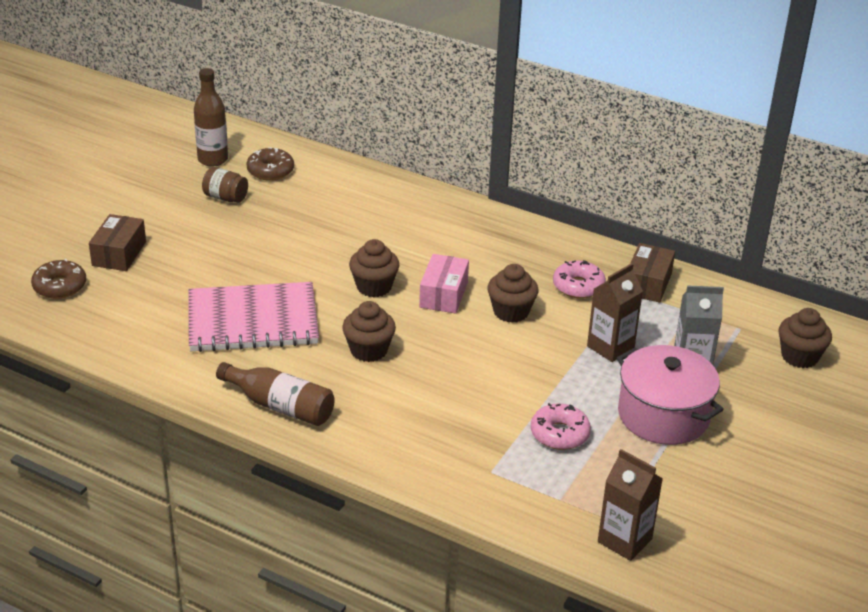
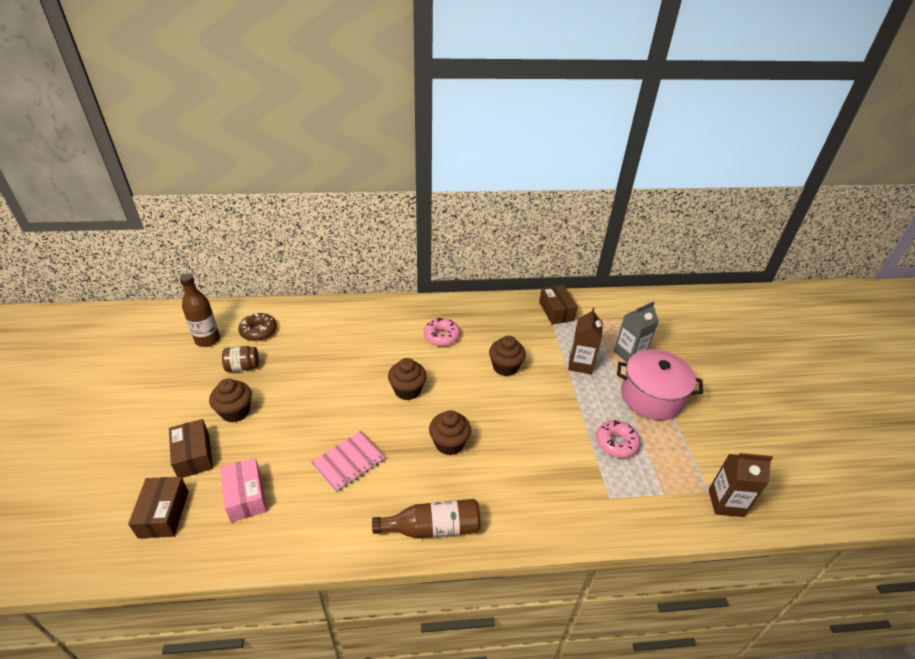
camera: 35 degrees left, 5 degrees up
brown donut [31,259,86,299] -> brown box [128,477,189,538]
pink notebook [188,282,319,352] -> pink notebook [311,431,386,493], size x0.57
pink box [419,254,469,314] -> pink box moved to [220,458,267,522]
pink donut [553,260,606,299] -> pink donut moved to [424,318,460,346]
brown cupcake [778,308,832,368] -> brown cupcake moved to [209,379,252,423]

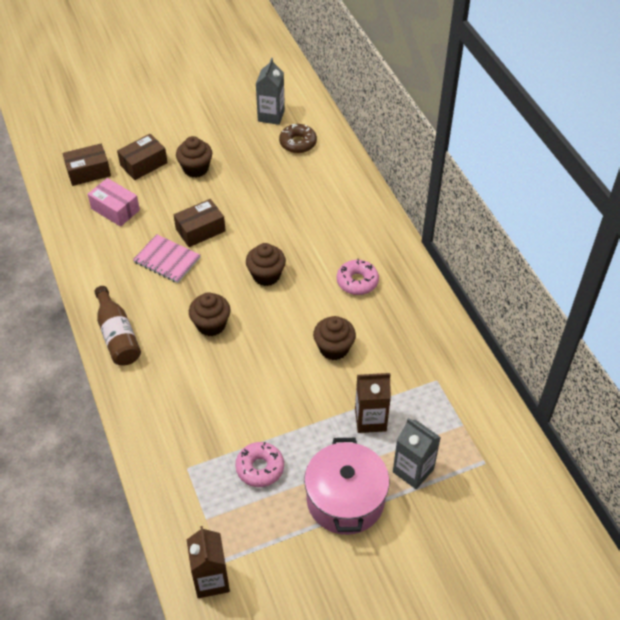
camera: 75 degrees right, 10 degrees up
brown bottle [180,274,220,347] -> grey carton [256,58,285,125]
pink box [220,458,267,522] -> pink box turned 75 degrees clockwise [88,178,140,227]
brown jar [222,346,259,372] -> none
brown box [539,285,578,324] -> brown box moved to [174,199,226,247]

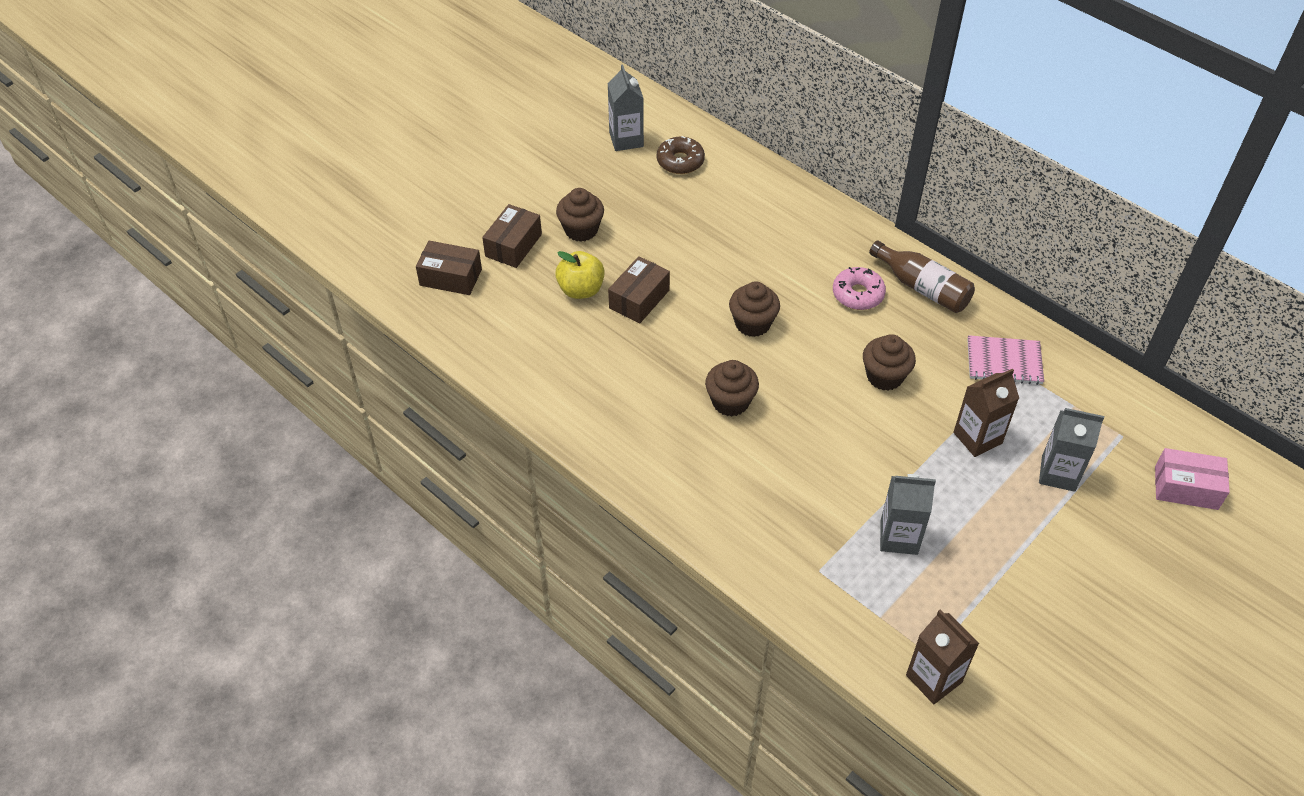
camera: 25 degrees left, 0 degrees up
brown box [63,144,111,186] -> brown box turned 60 degrees clockwise [416,241,482,295]
pink box [88,178,140,227] -> pink box moved to [1155,448,1230,510]
brown bottle [95,286,141,366] -> brown bottle moved to [869,240,975,313]
pink notebook [133,234,201,283] -> pink notebook moved to [967,335,1044,385]
pink donut [235,442,284,487] -> grey carton [880,474,936,555]
pink pot [304,438,390,535] -> none
none -> yellow apple [555,251,605,299]

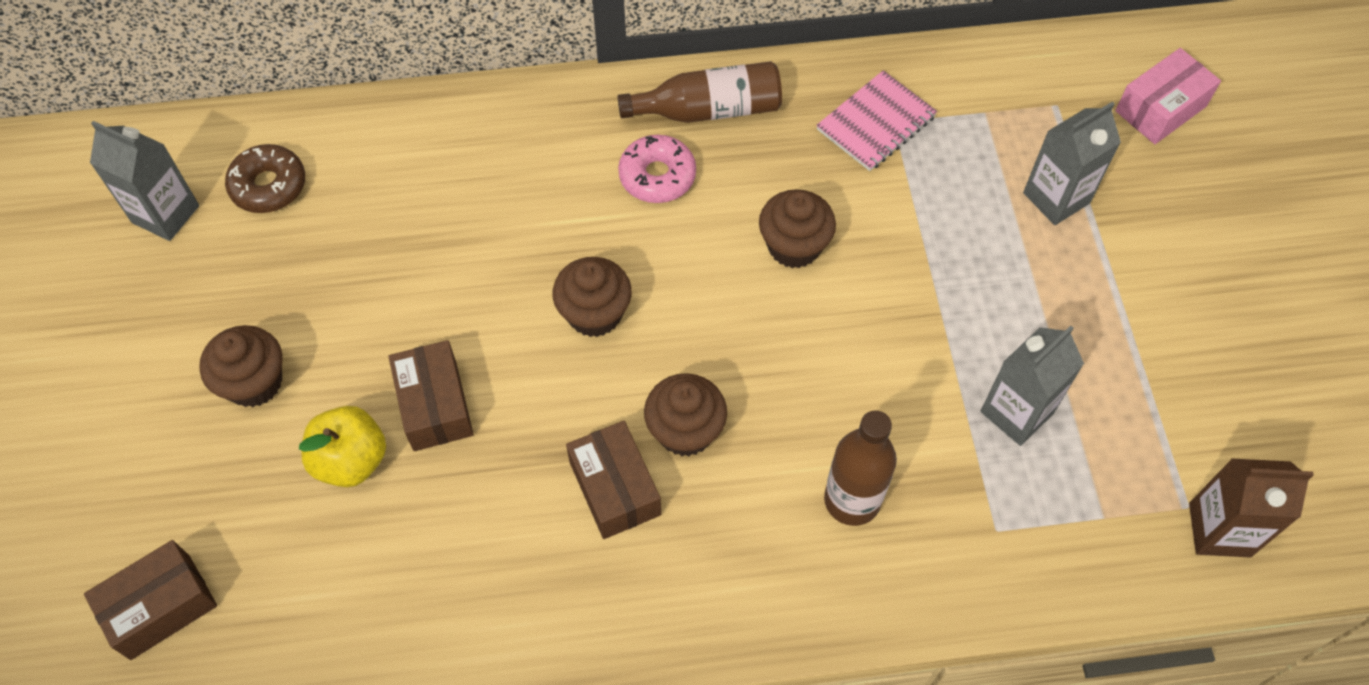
camera: 50 degrees left, 10 degrees up
brown box [482,204,542,268] -> brown box moved to [566,421,661,539]
brown carton [953,369,1019,457] -> none
none -> brown bottle [824,410,897,526]

